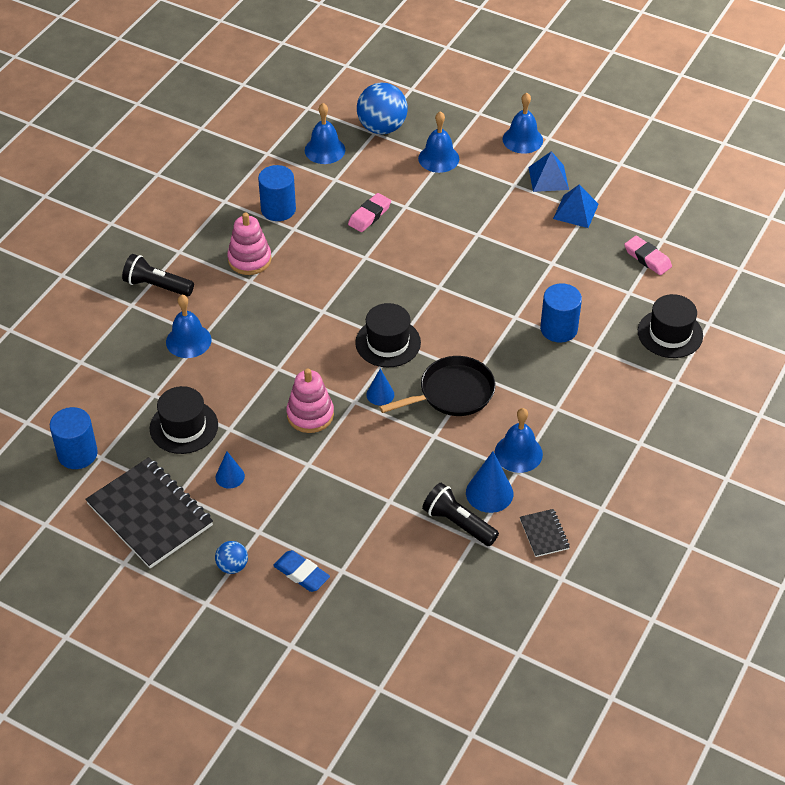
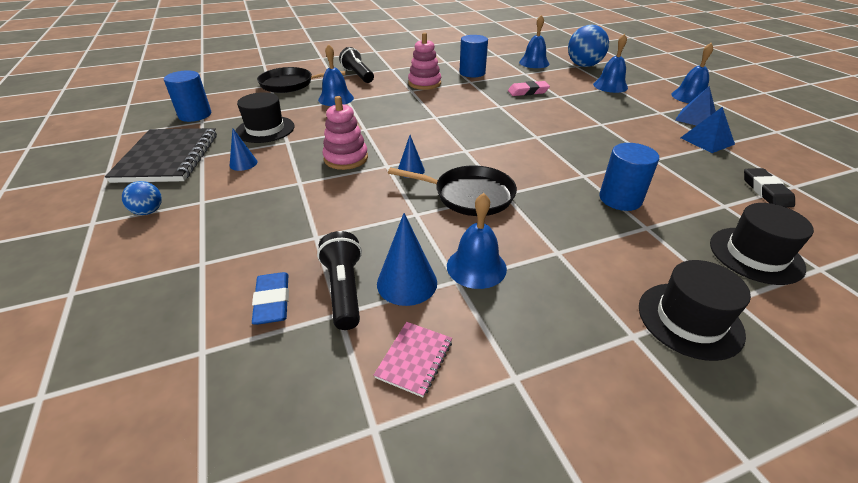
camera: 40 degrees right, 10 degrees down
blue eraser [273,550,330,592] -> blue eraser moved to [252,272,289,325]
black hat [355,303,421,367] -> black hat moved to [639,260,751,361]
black notebook [520,509,570,557] -> pink notebook [374,322,452,397]
pink eraser [624,236,672,275] -> black eraser [744,168,795,207]
none -> black pan [257,67,346,93]

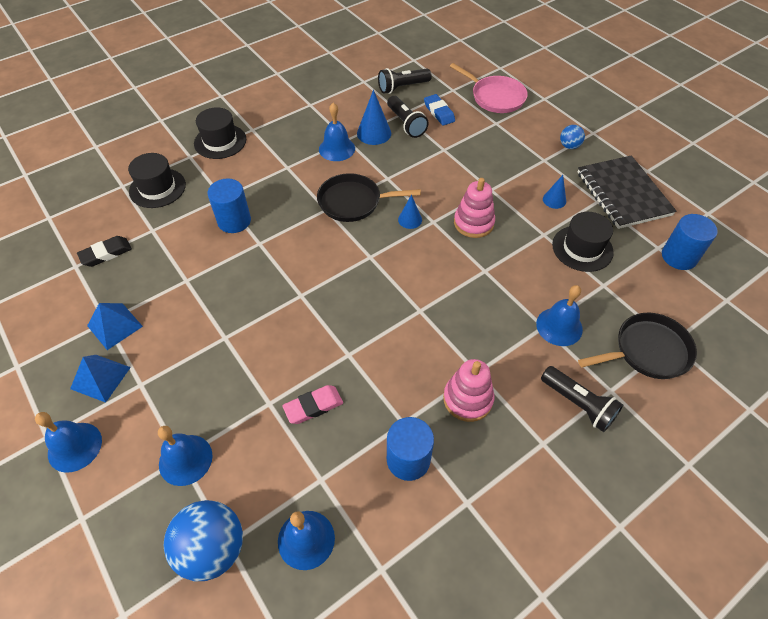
camera: 165 degrees right, 15 degrees up
pink notebook [374,322,452,397] -> none
black eraser [744,168,795,207] -> black eraser turned 75 degrees clockwise [77,236,132,267]
none -> black flashlight [378,68,432,94]
none -> pink pan [450,63,528,113]

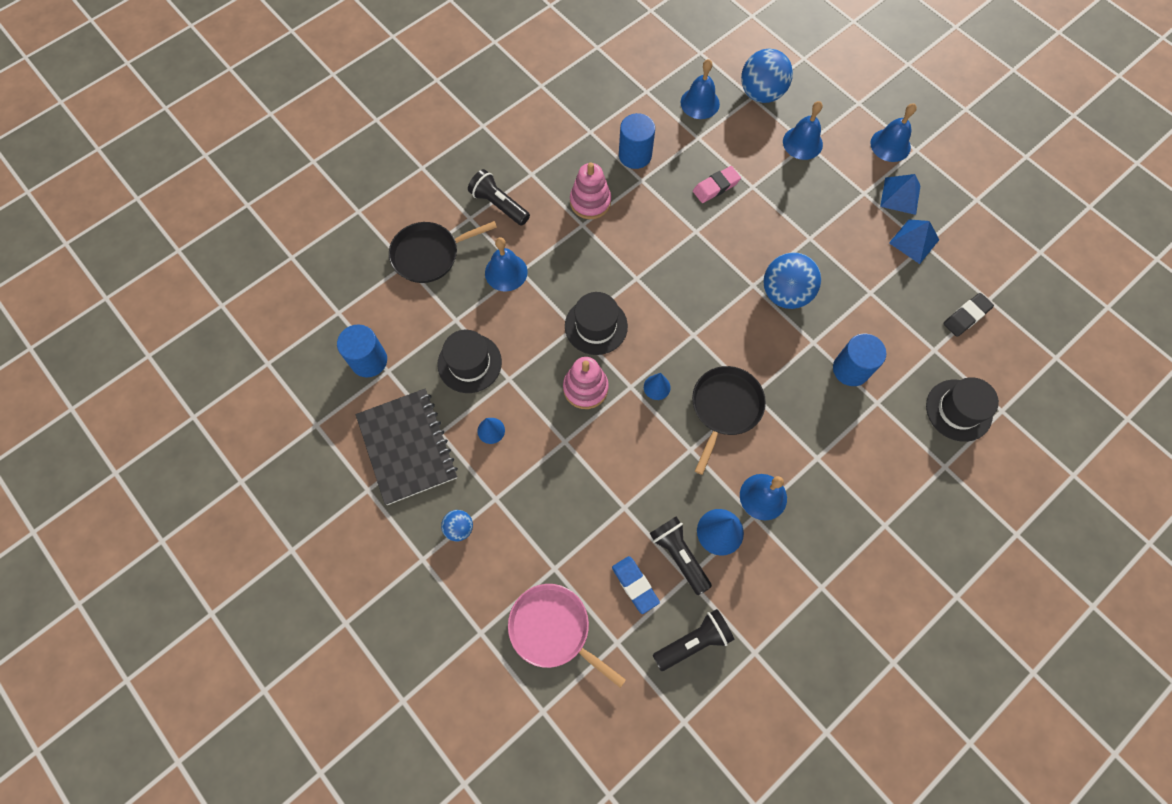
camera: 175 degrees right, 15 degrees up
black hat [194,107,246,159] -> black hat moved to [565,292,628,355]
black pan [317,173,421,222] -> black pan turned 60 degrees counterclockwise [692,366,766,475]
none -> blue ball [763,252,821,309]

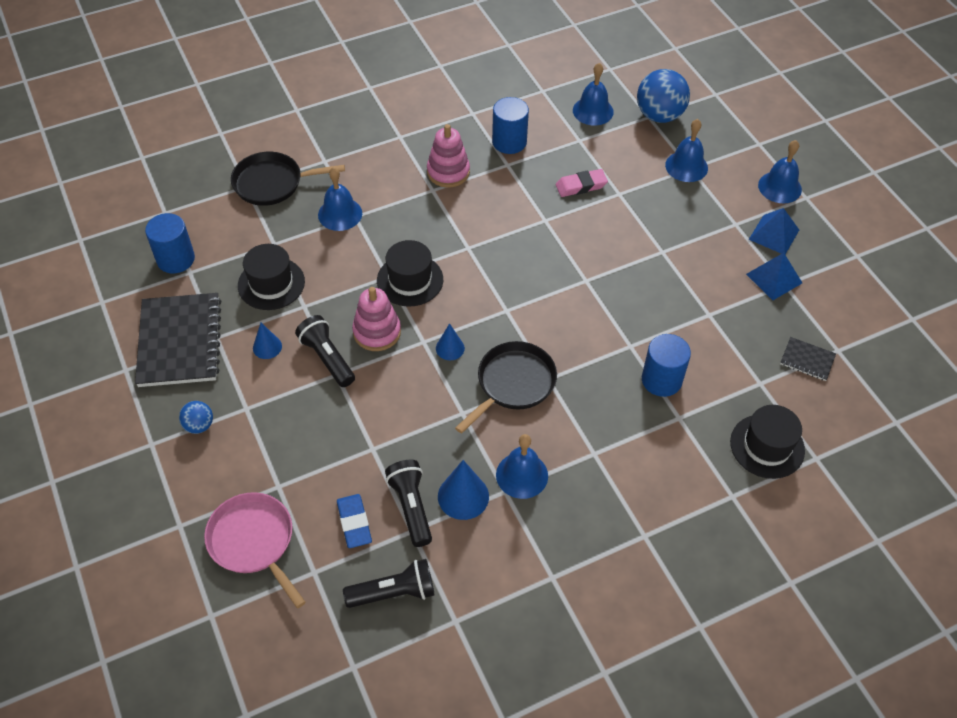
camera: 15 degrees right, 15 degrees down
black flashlight [468,169,530,226] -> black flashlight moved to [295,315,355,387]
blue ball [763,252,821,309] -> none
black eraser [943,293,994,337] -> black notebook [780,337,836,381]

